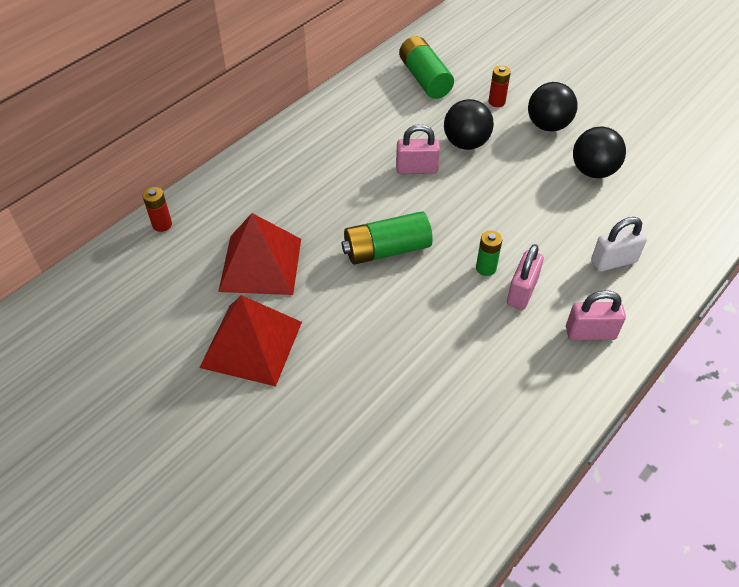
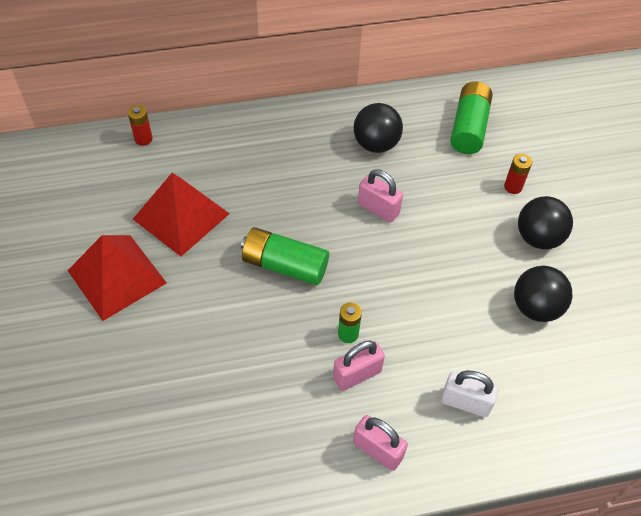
camera: 35 degrees right, 5 degrees up
black ball [444,99,494,150] -> black ball moved to [354,103,403,153]

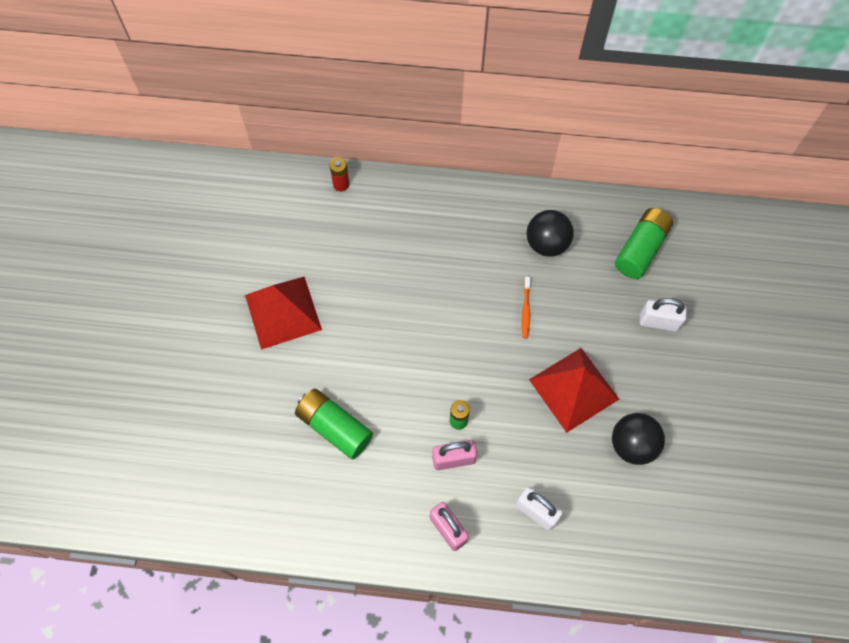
camera: 20 degrees right, 10 degrees up
red pyramid [133,173,230,256] -> red pyramid moved to [529,348,619,433]
green battery [241,227,329,285] -> green battery moved to [295,389,373,459]
pink padlock [358,169,403,223] -> orange toothbrush [522,276,530,338]
red battery [504,154,532,194] -> white padlock [640,298,687,332]
black ball [518,196,573,249] -> none

